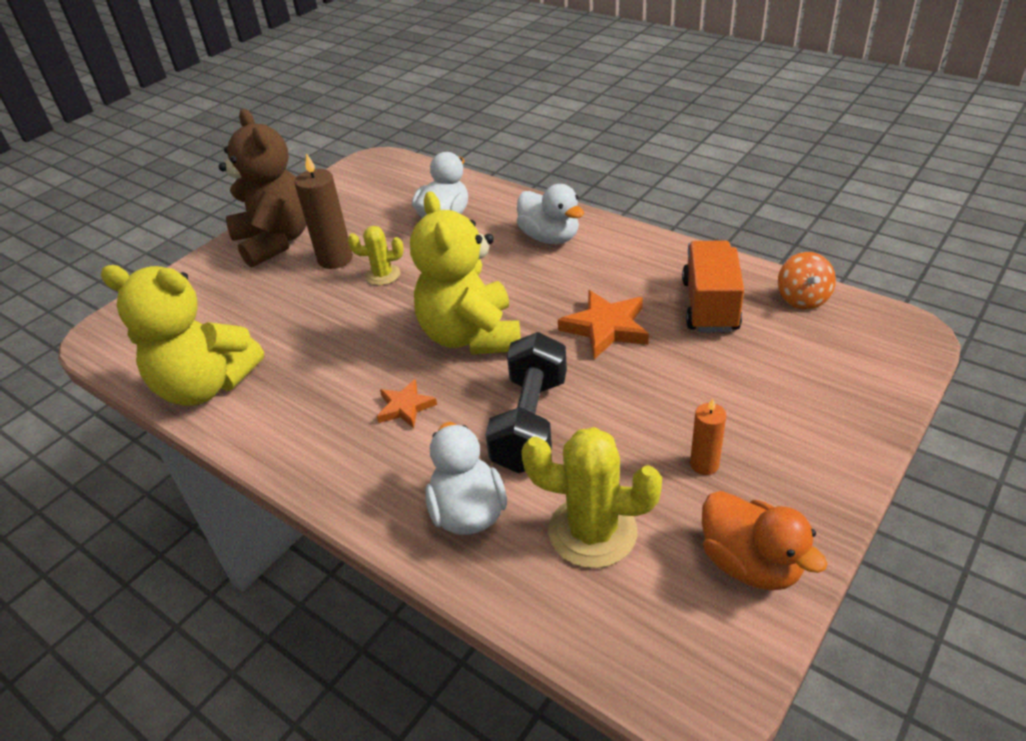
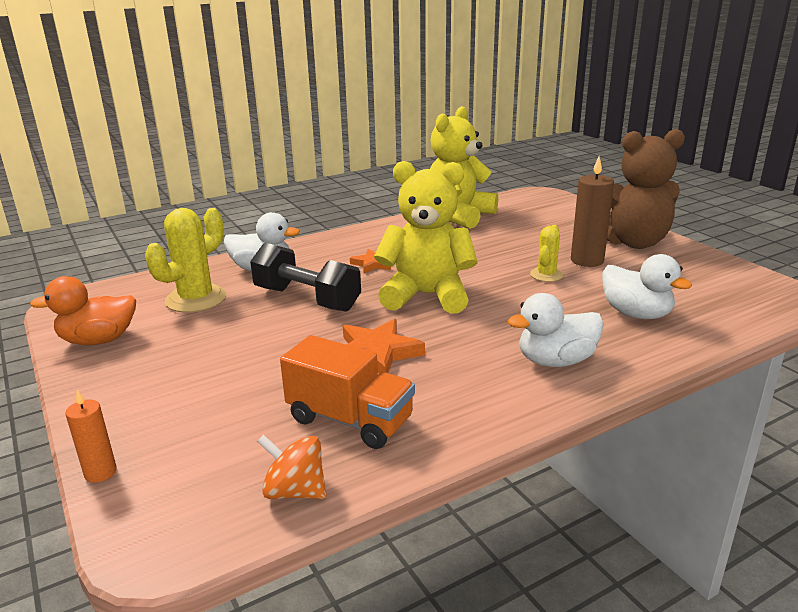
camera: 110 degrees right, 15 degrees down
orange candle [690,398,726,475] -> orange candle moved to [65,390,117,483]

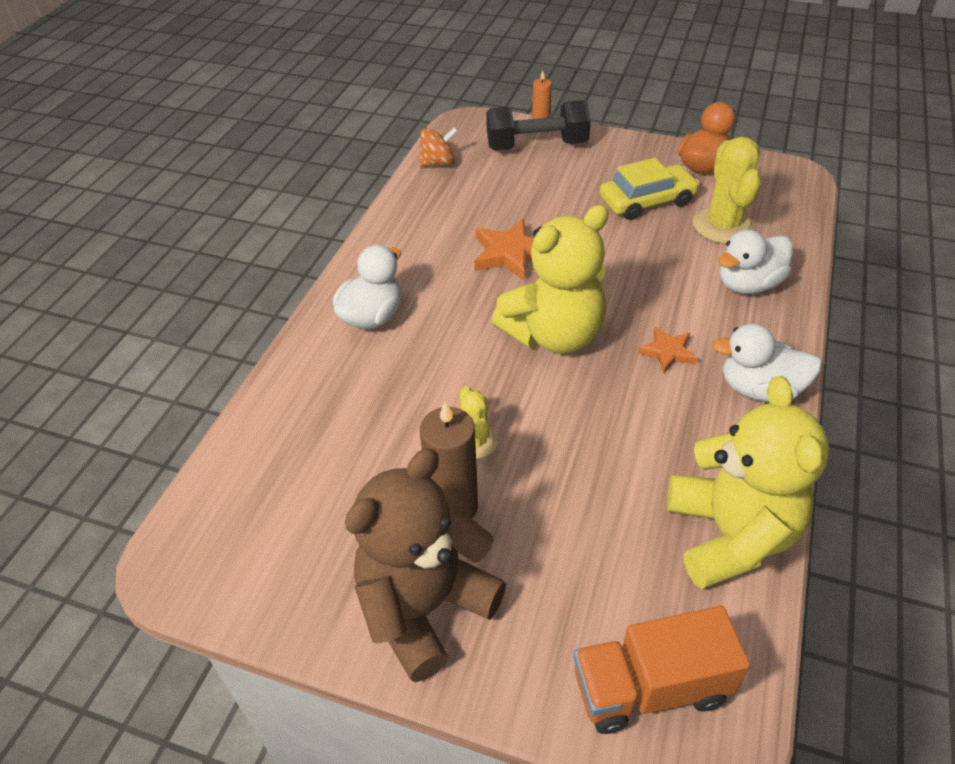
camera: 140 degrees right, 20 degrees up
black dumbbell [250,242,361,312] -> black dumbbell moved to [486,100,591,150]
orange truck [280,335,415,449] -> orange truck moved to [574,606,750,734]
white duck [602,254,692,319] -> white duck moved to [712,324,822,402]
none -> yellow car [600,158,700,220]

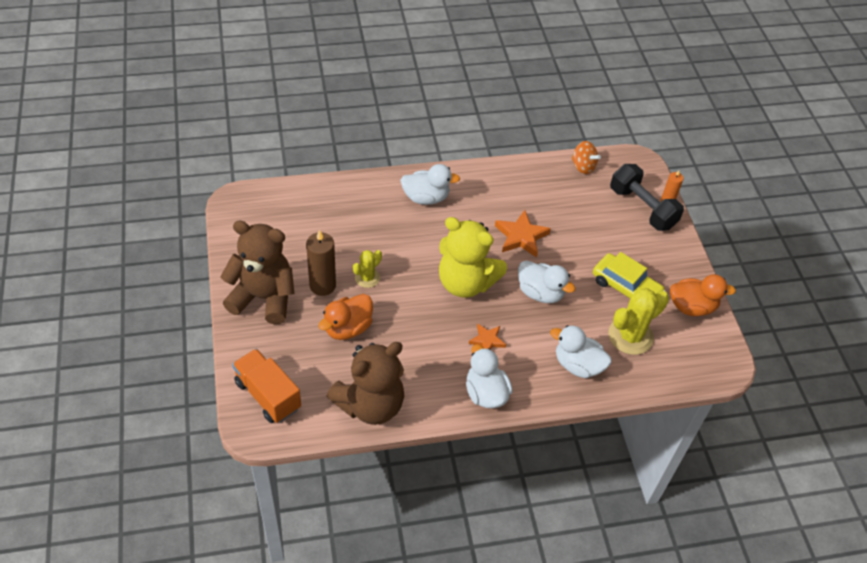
camera: 55 degrees right, 5 degrees up
yellow teddy bear [667,376,829,589] -> brown teddy bear [326,342,404,425]
none -> orange duck [318,294,373,340]
none -> white duck [518,260,575,303]

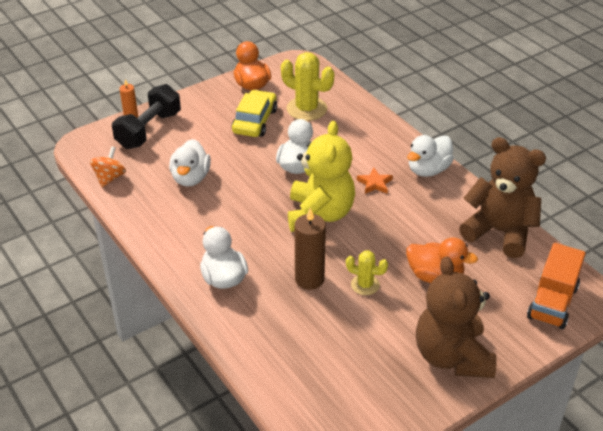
camera: 110 degrees left, 10 degrees down
brown candle [306,230,336,296] -> brown candle moved to [295,208,326,290]
orange star [495,210,551,257] -> none
white duck [550,325,611,378] -> white duck moved to [169,139,211,187]

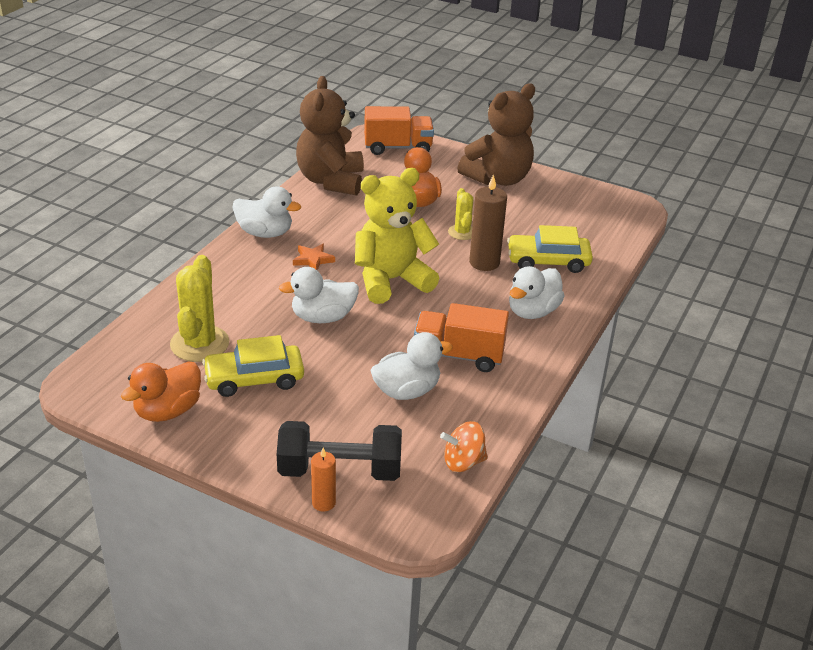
camera: 120 degrees left, 5 degrees down
none -> orange truck [414,303,509,372]
none -> yellow car [507,225,593,273]

